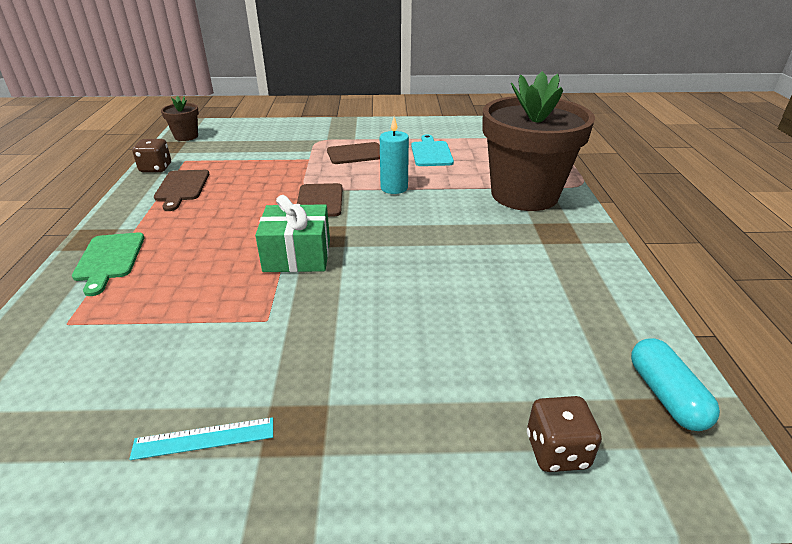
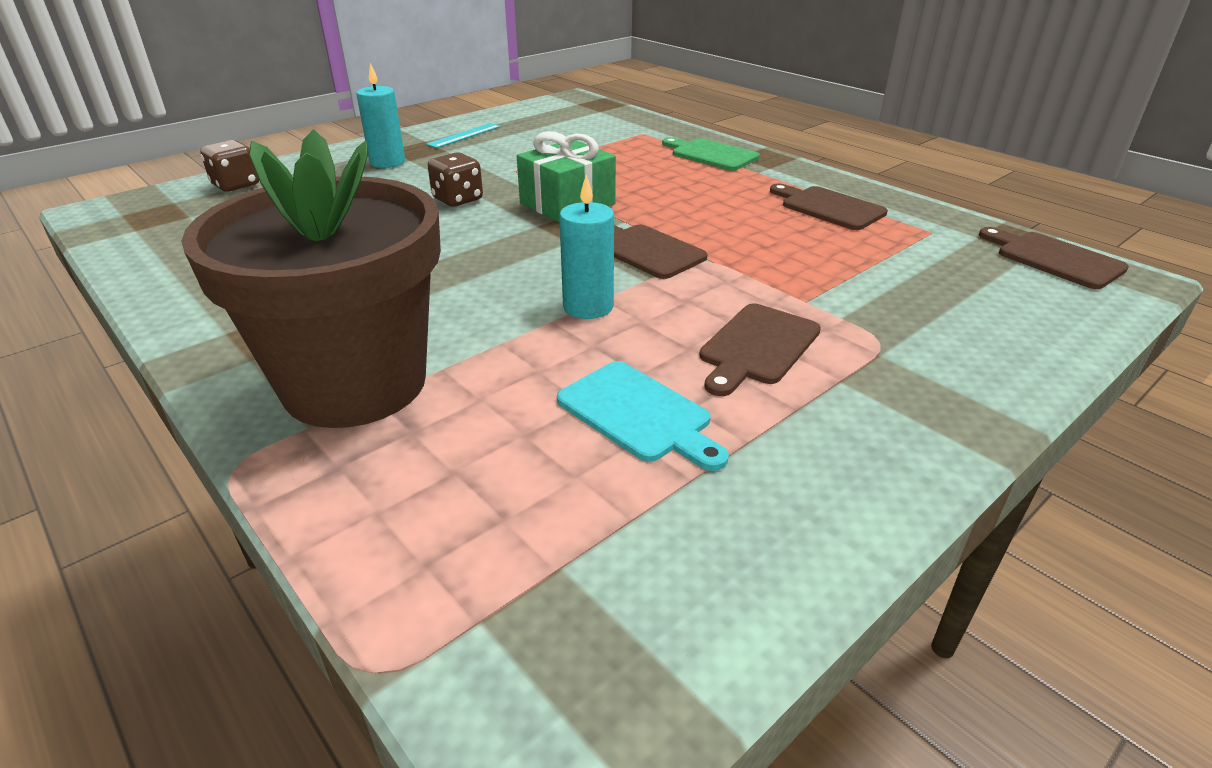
camera: 140 degrees right, 0 degrees up
brown dice [132,139,171,172] -> brown dice moved to [428,152,483,207]
brown flower pot [161,96,199,141] -> brown cutting board [979,227,1129,289]
turquoise capsule [631,338,720,431] -> none
none -> turquoise candle [356,63,405,168]

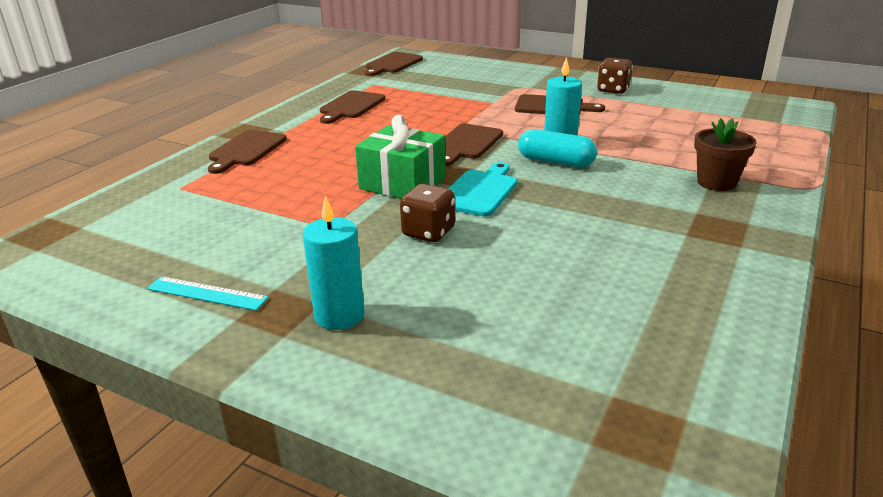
camera: 110 degrees left, 5 degrees down
brown flower pot [181,129,441,428] -> brown flower pot [694,118,757,191], size x0.42
brown dice [200,140,259,192] -> brown dice moved to [597,58,633,94]
turquoise cutting board [557,361,729,471] -> turquoise cutting board moved to [448,162,517,216]
green cutting board [662,137,760,171] -> brown cutting board [208,130,287,174]
none -> turquoise capsule [518,129,597,167]

